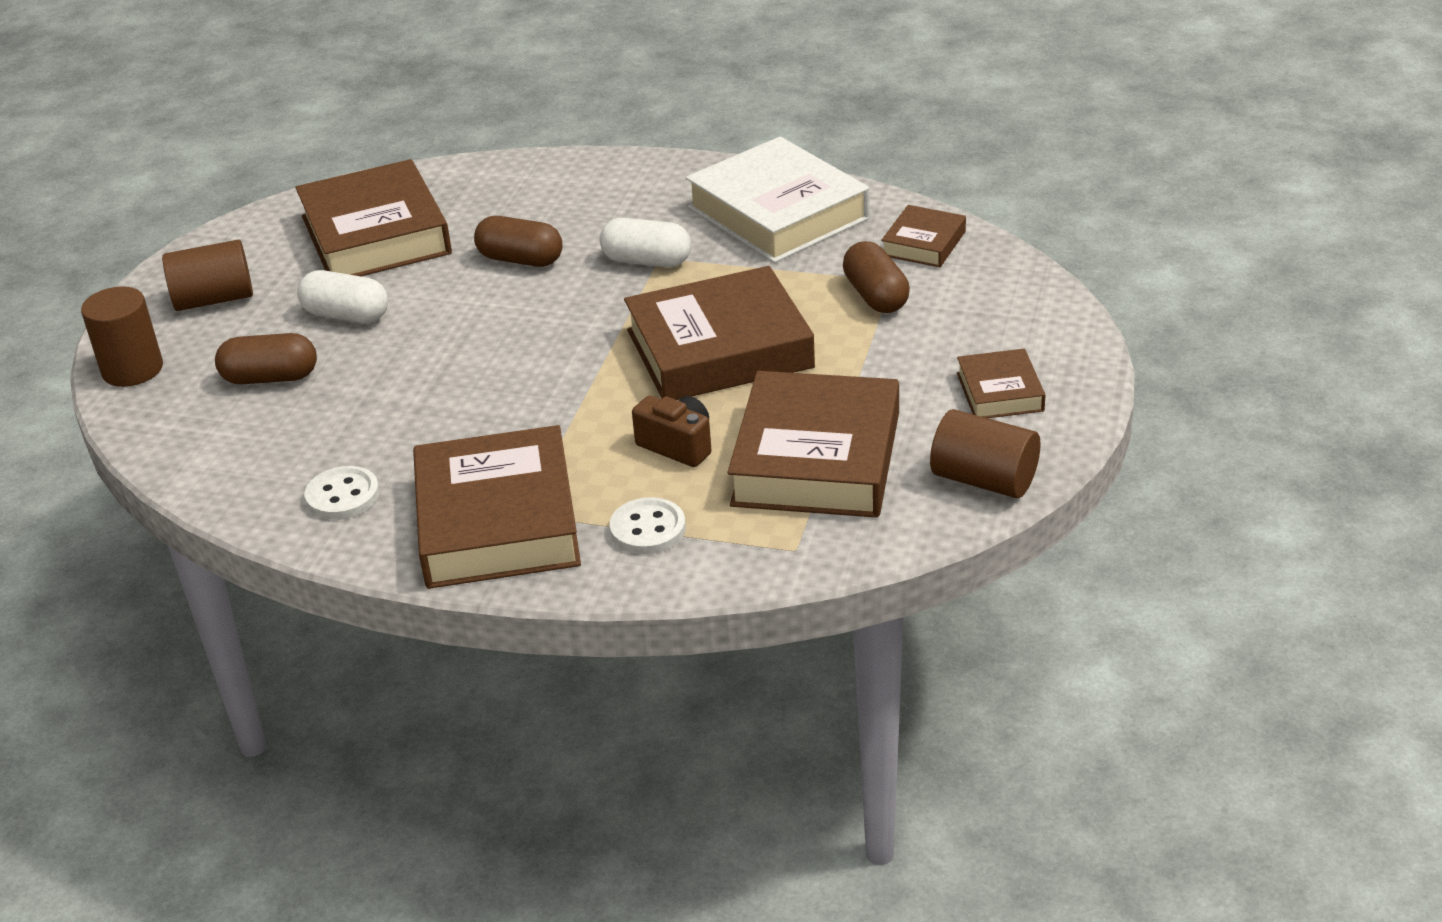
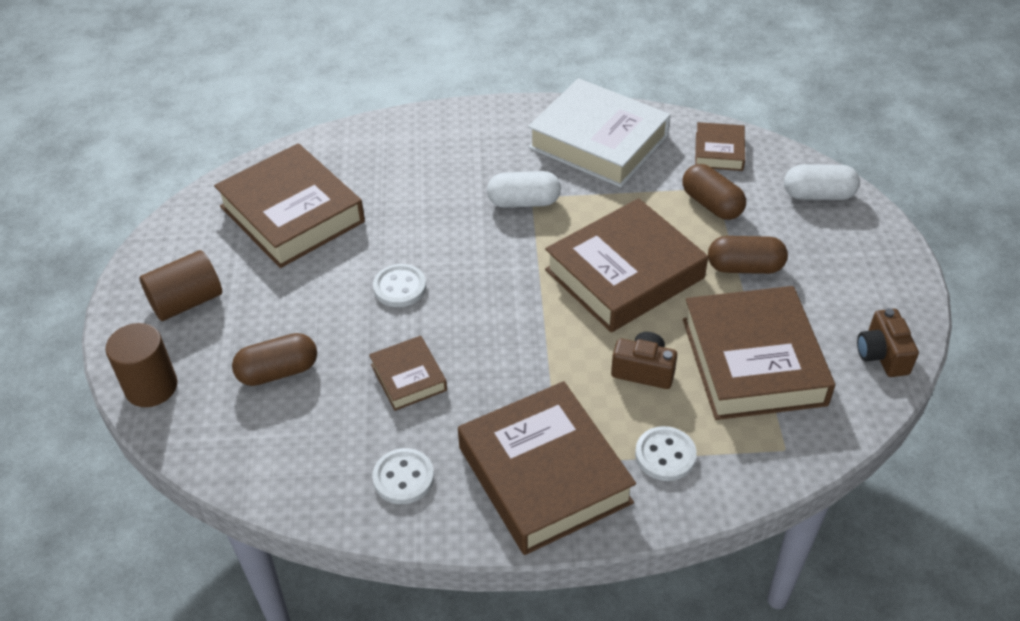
camera: 20 degrees left, 10 degrees up
white capsule [297,270,388,323] -> white capsule moved to [784,164,860,200]
brown capsule [474,216,562,267] -> brown capsule moved to [708,236,788,274]
brown cylinder [930,409,1041,498] -> brown camera [857,308,919,377]
brown book [957,349,1045,418] -> brown book moved to [369,336,447,411]
none -> white button [373,264,426,307]

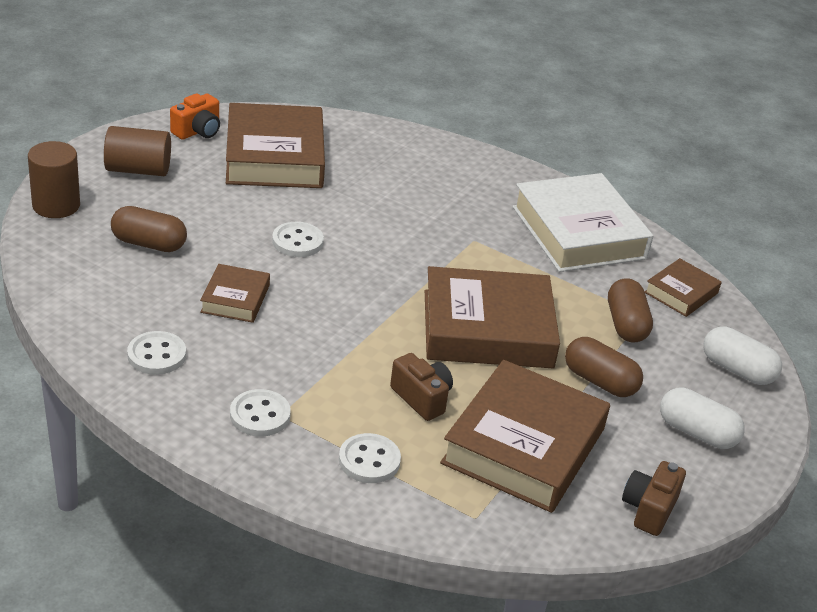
camera: 30 degrees right, 10 degrees down
brown book [458,381,636,555] -> white button [230,389,291,436]
white capsule [487,171,561,208] -> white capsule moved to [660,387,745,449]
none -> orange camera [170,93,220,140]

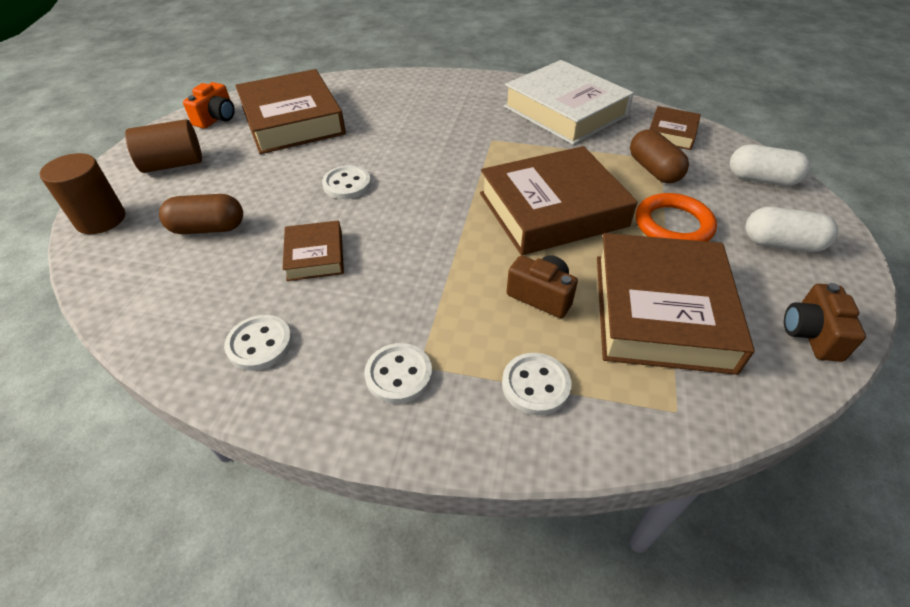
camera: 15 degrees left, 10 degrees up
brown capsule [565,337,643,397] -> orange ring [636,193,717,242]

